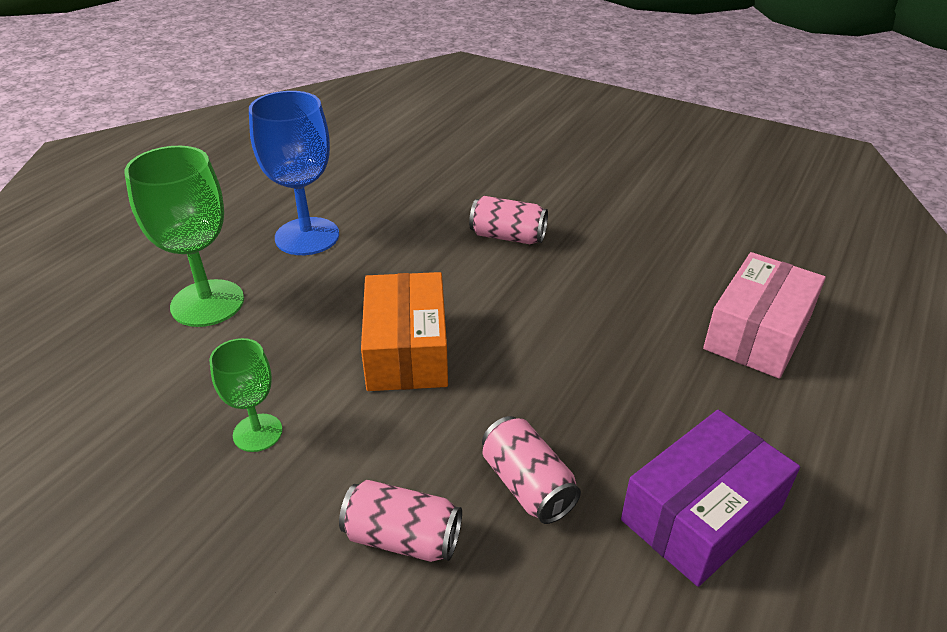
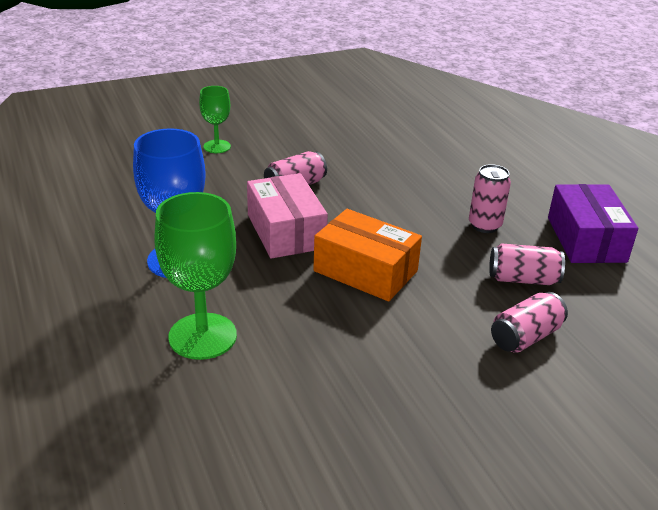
camera: 55 degrees left, 5 degrees down
green goblet [209,338,282,452] -> green goblet moved to [199,86,231,153]
pink box [703,252,826,379] -> pink box moved to [247,173,328,259]
none -> pink can [469,164,511,233]

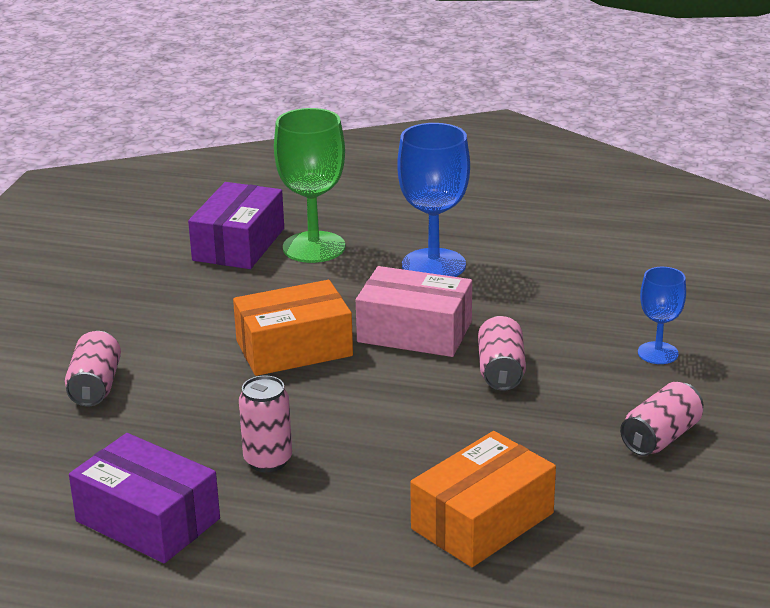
camera: 130 degrees right, 5 degrees down
green goblet [199,86,231,153] -> blue goblet [638,267,686,364]
pink can [489,243,565,285] -> pink can moved to [620,382,703,456]
none -> purple box [188,182,284,269]
none -> orange box [410,431,556,567]

